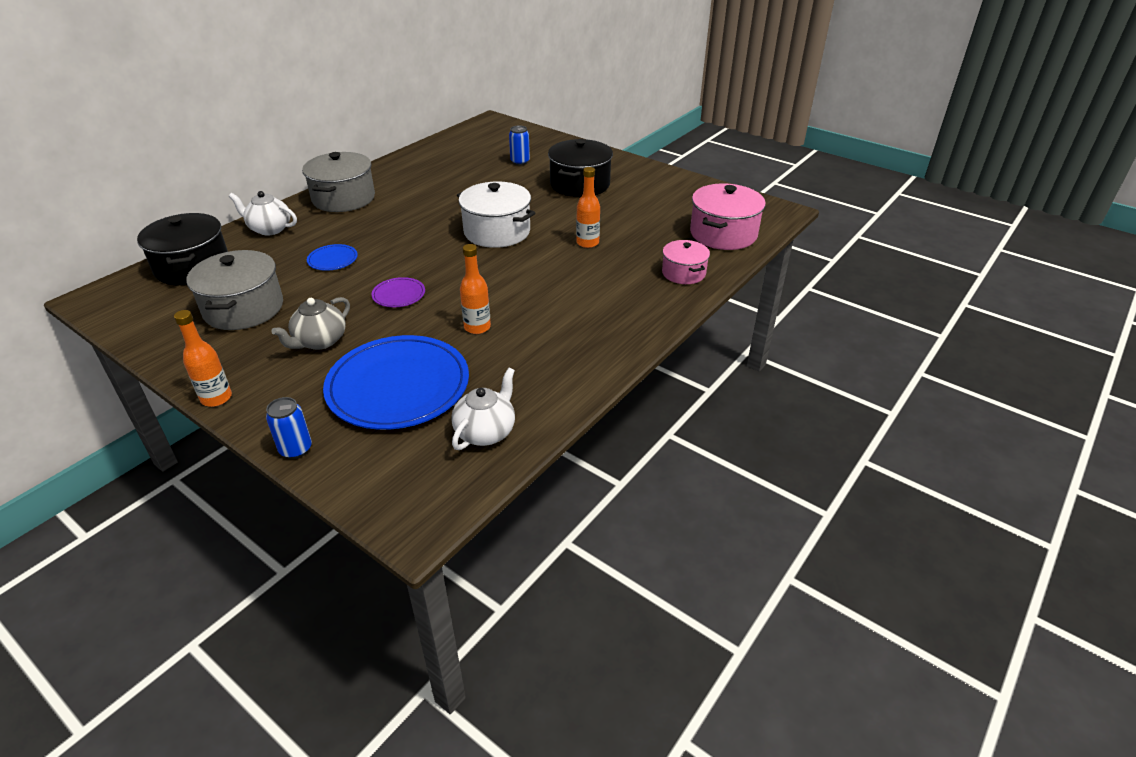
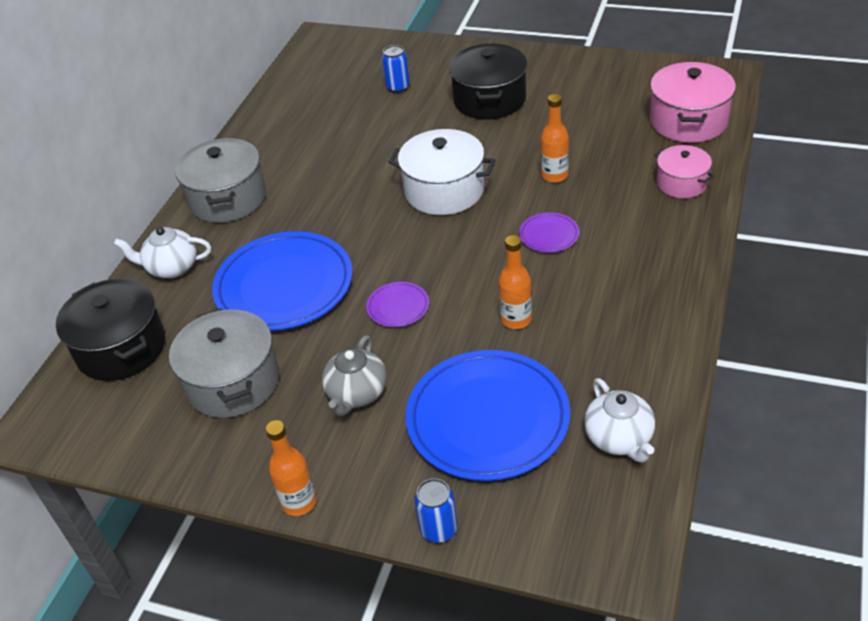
camera: 15 degrees left, 5 degrees up
blue plate [307,244,358,271] -> blue plate [212,231,353,331], size x2.30
white teapot [451,367,515,450] -> white teapot turned 150 degrees clockwise [584,378,655,463]
none -> purple plate [519,212,579,253]

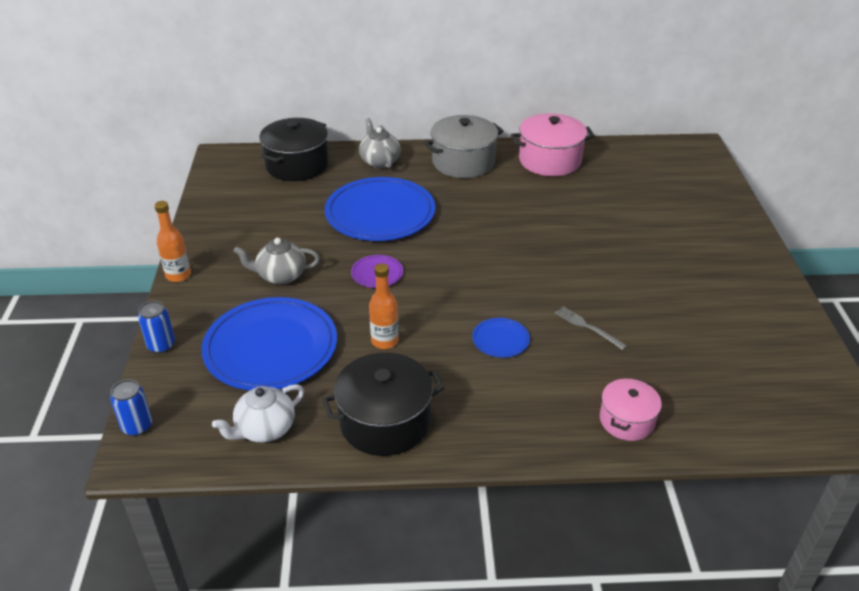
camera: 65 degrees right, 5 degrees down
white teapot [114,227,211,278] -> grey teapot [359,118,401,168]
grey pot [169,308,279,418] -> none
blue can [382,45,410,93] -> blue can moved to [110,379,152,436]
white pot [388,129,496,215] -> none
black pot [449,44,527,119] -> black pot moved to [322,353,445,456]
purple plate [519,212,579,253] -> blue plate [472,318,530,358]
orange bottle [541,94,569,183] -> grey fork [555,307,627,350]
pink pot [650,62,736,143] -> pink pot moved to [511,113,595,176]

